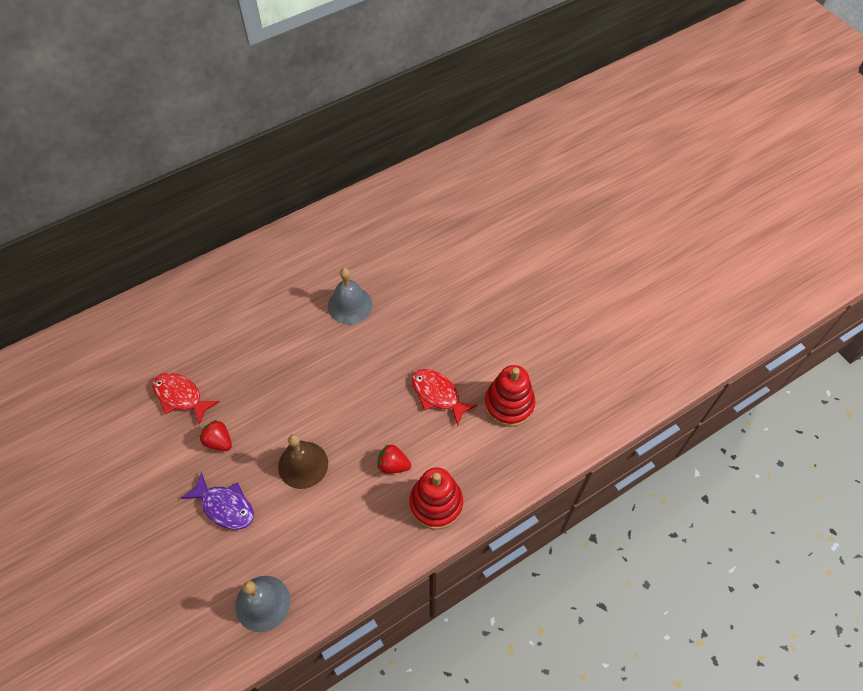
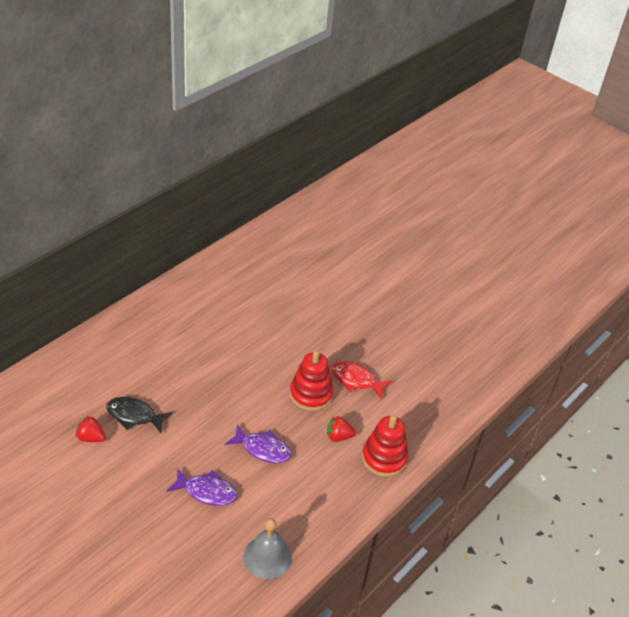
camera: 20 degrees left, 15 degrees down
red fish [152,373,220,425] -> black fish [106,397,172,433]
red strawberry [199,420,232,451] -> red strawberry moved to [76,416,106,442]
brown bell [278,434,328,489] -> purple fish [225,424,291,463]
grey bell [328,268,373,325] -> none
red stacking toy [484,365,535,427] -> red stacking toy moved to [290,350,334,411]

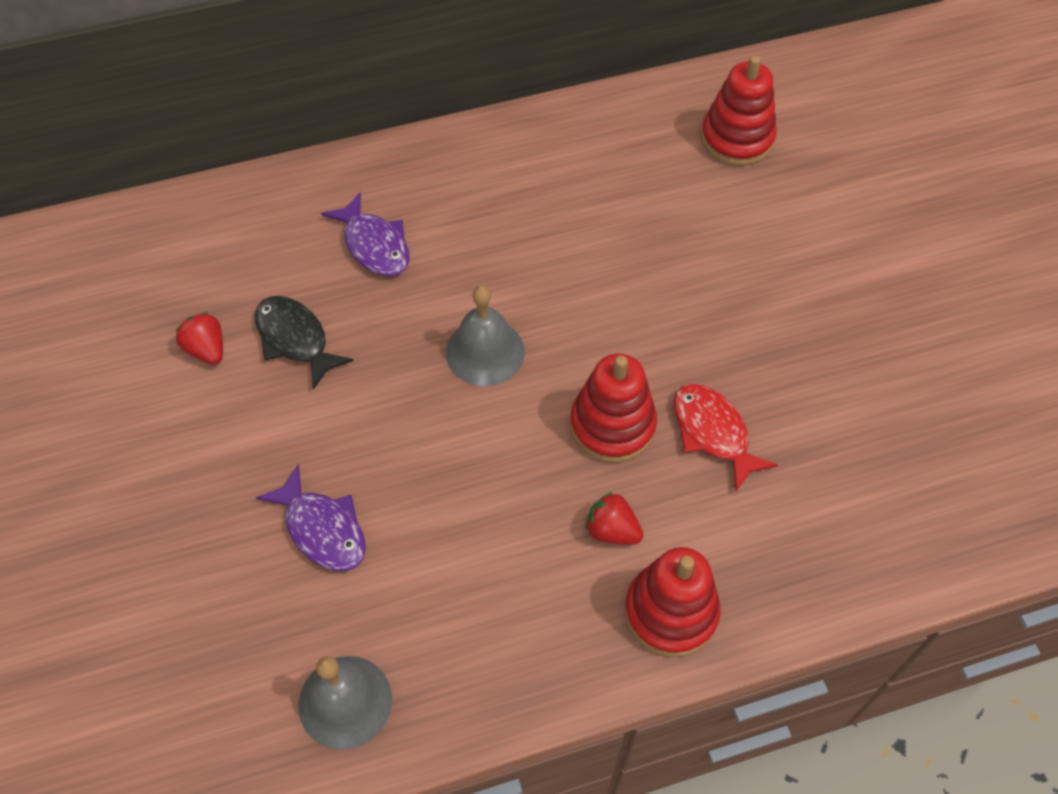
camera: 35 degrees right, 15 degrees up
purple fish [225,424,291,463] -> purple fish moved to [321,192,409,276]
none -> grey bell [446,285,525,386]
none -> red stacking toy [701,55,777,166]

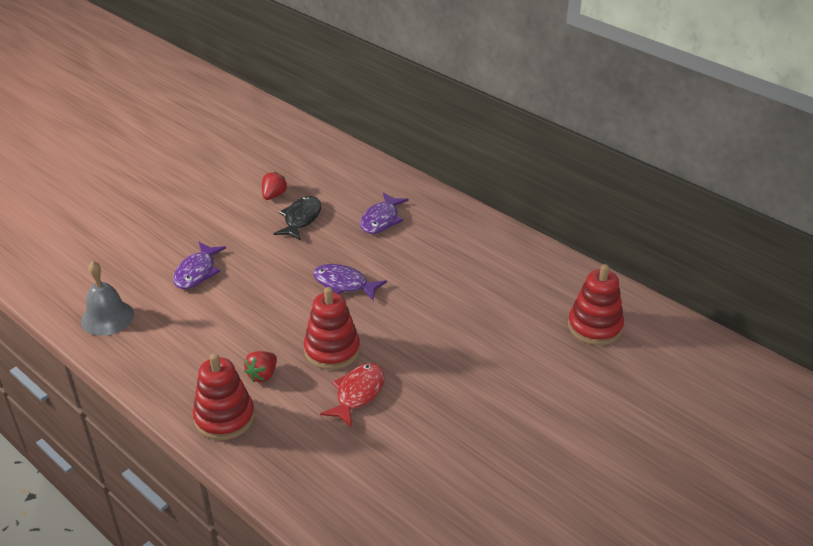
camera: 60 degrees right, 20 degrees down
grey bell [446,285,525,386] -> purple fish [313,264,387,301]
red strawberry [585,492,643,545] -> red strawberry turned 150 degrees counterclockwise [244,351,277,382]

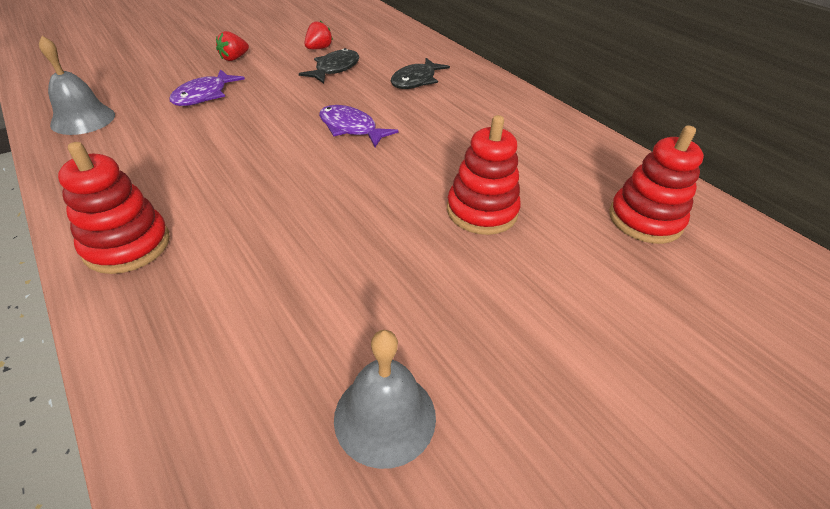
camera: 10 degrees right, 5 degrees up
red strawberry [244,351,277,382] -> red strawberry moved to [216,31,249,61]
red stacking toy [304,287,360,370] -> red stacking toy moved to [447,115,521,235]
red fish [320,363,385,428] -> none
purple fish [360,192,409,234] -> black fish [391,58,450,89]
none -> grey bell [334,330,436,469]

